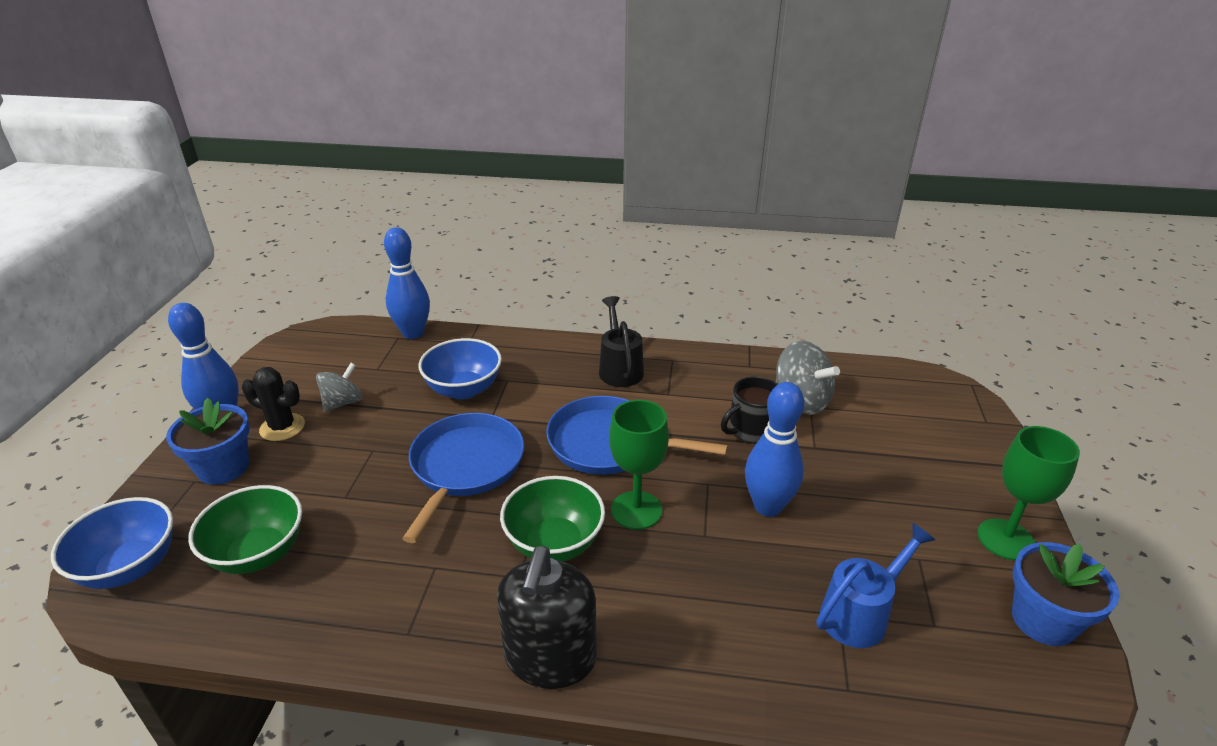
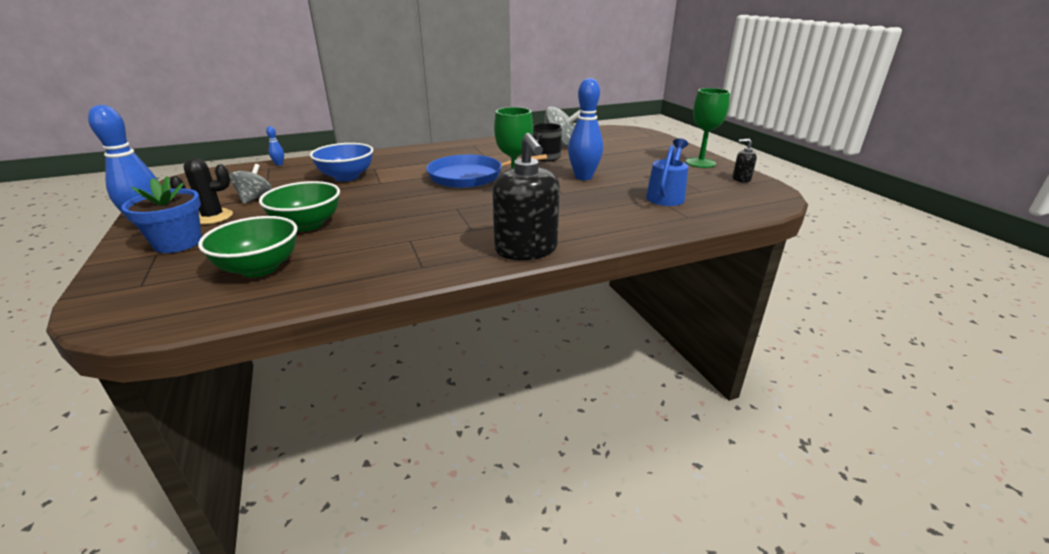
camera: 30 degrees left, 5 degrees down
blue bowl [51,497,173,589] -> none
blue bowling pin [384,227,430,339] -> blue bowling pin [266,126,284,166], size x0.43
blue pan [402,413,524,543] -> none
green bowl [500,476,605,562] -> green bowl moved to [259,181,340,231]
black watering can [599,296,644,387] -> none
blue flower pot [1012,542,1119,646] -> black soap dispenser [733,139,757,183]

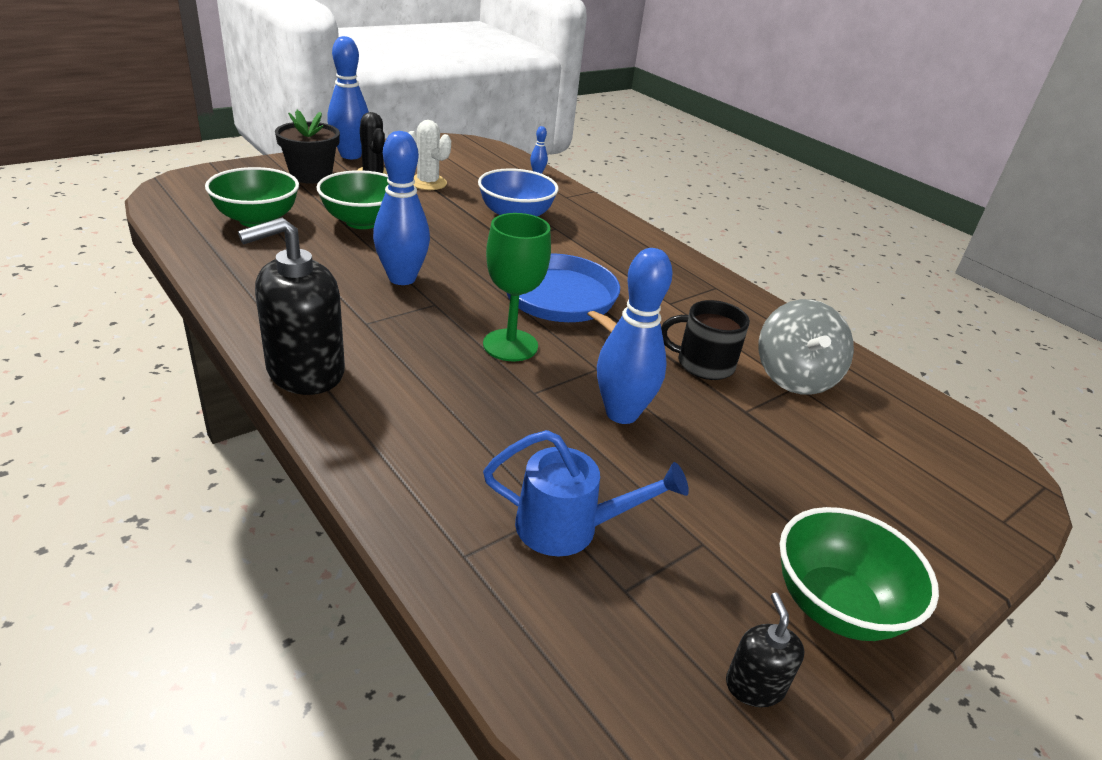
camera: 70 degrees right, 5 degrees up
blue flower pot [121,176,202,253] -> black flower pot [275,110,340,184]
grey spinning top [229,164,272,204] -> white cactus [409,120,451,190]
green goblet [686,88,730,168] -> green bowl [780,507,939,641]
none -> blue bowling pin [373,131,430,285]

